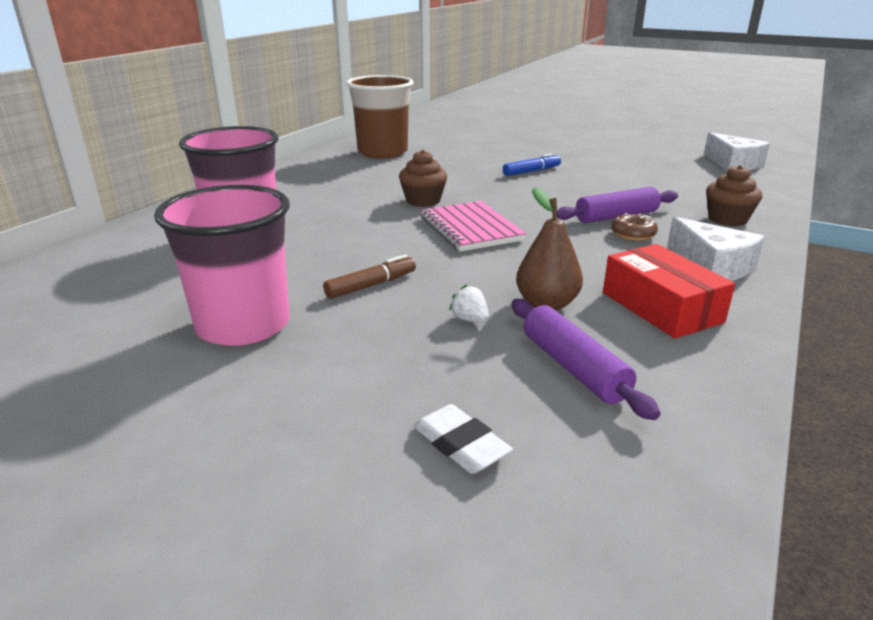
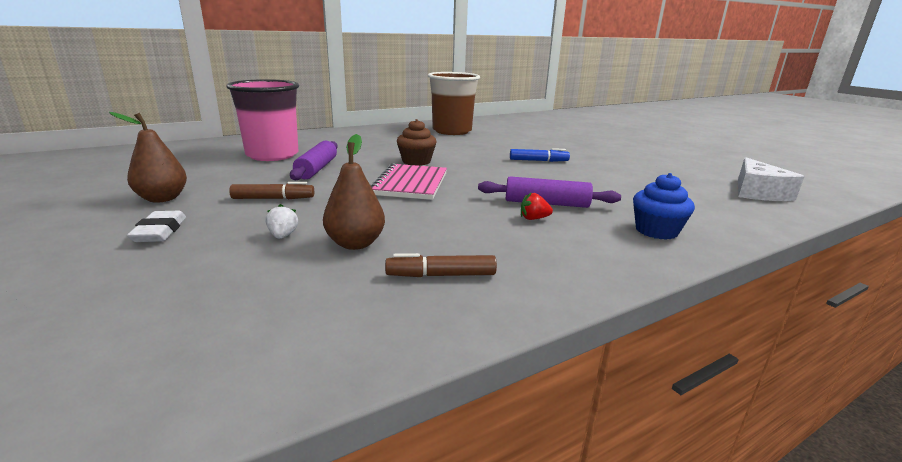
camera: 30 degrees right, 5 degrees down
pink cup [154,185,290,346] -> brown pear [109,112,187,203]
white eraser [414,404,513,474] -> white eraser moved to [127,211,186,242]
purple rolling pin [512,299,661,420] -> purple rolling pin moved to [290,141,338,181]
red box [603,244,735,339] -> brown marker [385,253,497,277]
brown donut [611,213,658,241] -> red strawberry [521,192,553,220]
white cheese [667,217,765,281] -> none
brown cupcake [706,165,762,226] -> blue cupcake [633,173,695,240]

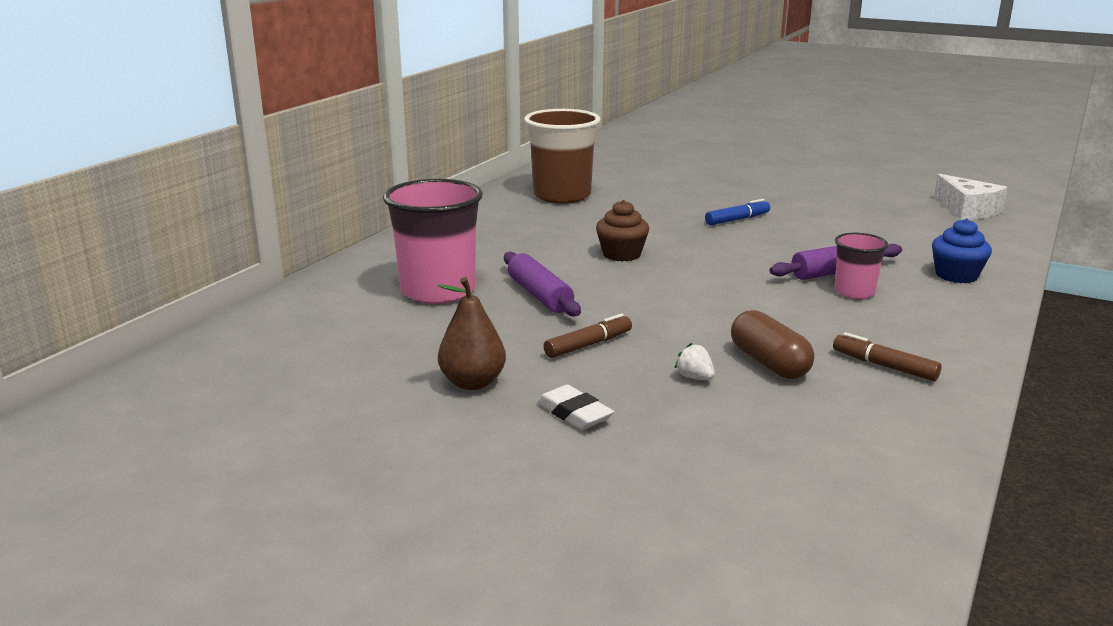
camera: 30 degrees left, 0 degrees up
brown pear [323,134,385,250] -> brown capsule [731,310,814,379]
pink notebook [370,163,447,200] -> none
brown marker [385,253,497,277] -> brown marker turned 75 degrees clockwise [833,332,942,381]
red strawberry [521,192,553,220] -> pink cup [834,233,888,299]

